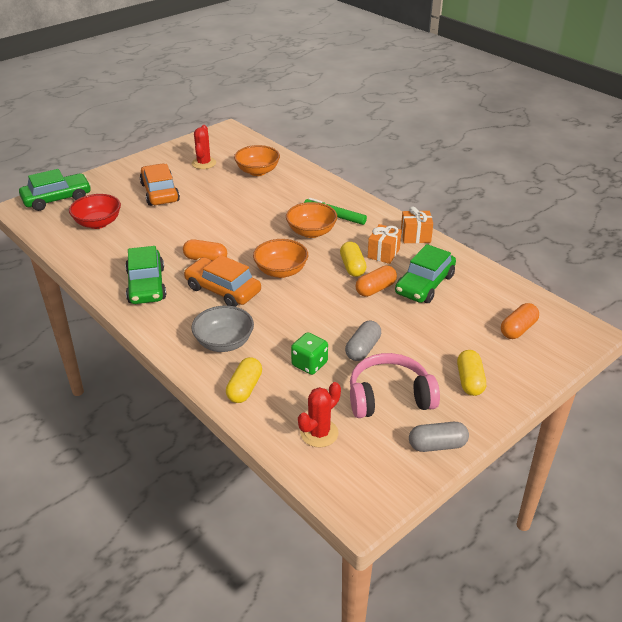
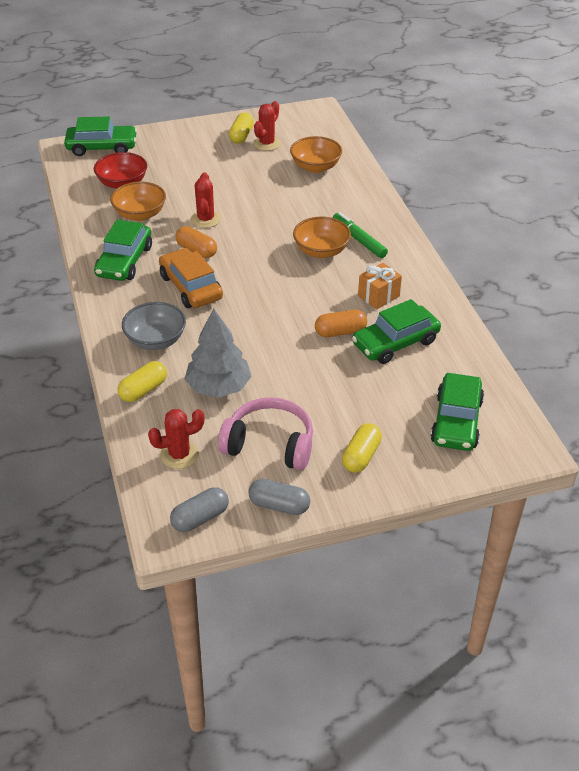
camera: 25 degrees right, 5 degrees up
orange car [140,164,180,206] -> none
orange bowl [253,239,308,278] -> orange bowl moved to [110,182,166,221]
green dice [291,332,328,375] -> grey tree [185,309,252,398]
yellow capsule [340,242,366,277] -> yellow capsule moved to [229,113,254,144]
grey capsule [345,320,381,361] -> grey capsule moved to [170,487,229,532]
orange gift [401,206,433,243] -> none
orange capsule [501,303,539,339] -> green car [431,373,484,451]
none -> red cactus [191,172,221,228]

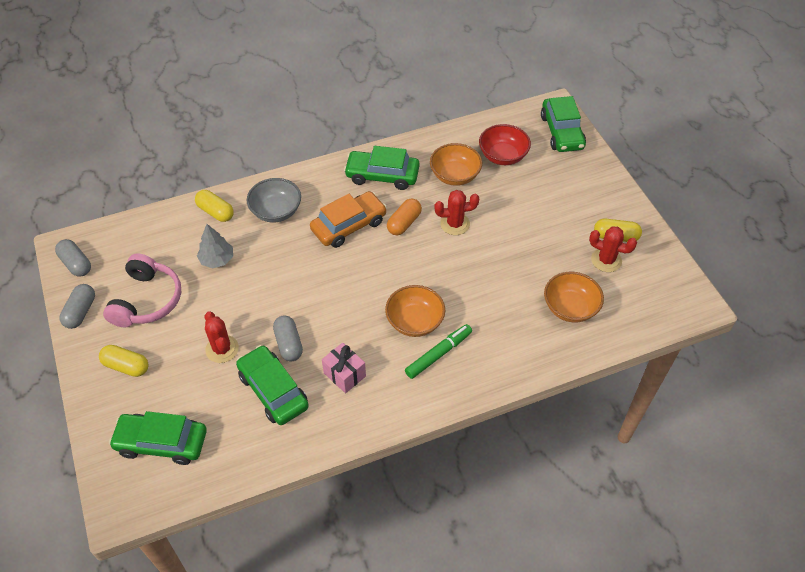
camera: 85 degrees right, 10 degrees up
red cactus [148,409,204,469] -> red cactus moved to [205,311,239,363]
grey tree [185,309,252,398] -> grey tree [197,224,233,268], size x0.65
orange capsule [315,310,367,337] -> grey capsule [273,315,303,361]
orange gift [358,263,402,309] -> pink gift [322,342,366,393]

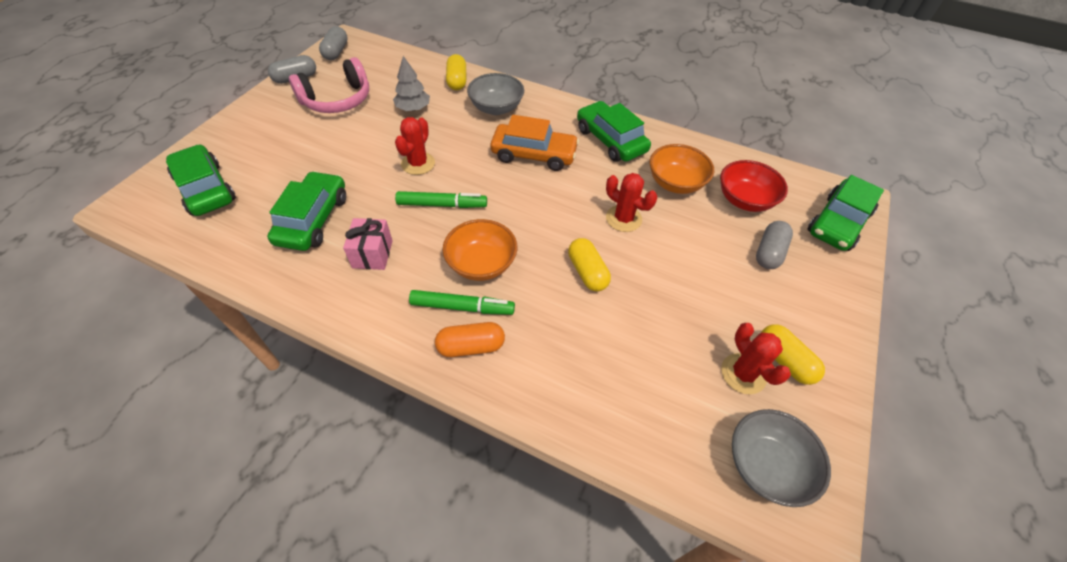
camera: 45 degrees right, 0 degrees up
yellow capsule [99,345,149,377] -> yellow capsule moved to [568,238,611,291]
red cactus [205,311,239,363] -> red cactus moved to [395,117,435,175]
grey capsule [273,315,303,361] -> grey capsule moved to [756,221,793,269]
orange capsule [387,198,422,235] -> orange capsule moved to [435,322,505,357]
orange bowl [544,272,604,322] -> none
none -> green marker [395,191,487,208]
none -> grey bowl [732,409,831,507]

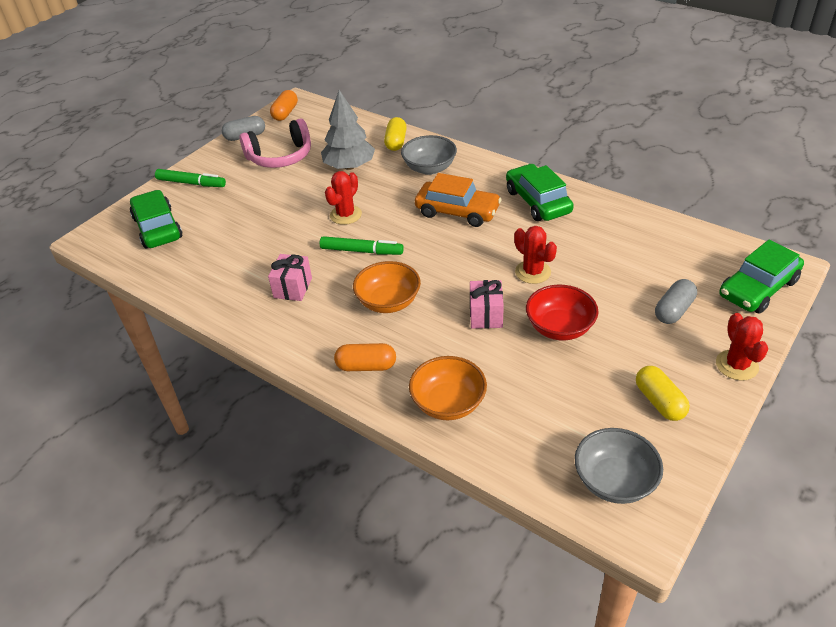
camera: 15 degrees right, 10 degrees down
green car [267,171,346,251] -> none
grey capsule [319,26,348,60] -> orange capsule [270,90,298,121]
grey tree [393,56,430,111] -> grey tree [321,90,375,170], size x1.54
green marker [409,290,515,315] -> green marker moved to [155,169,226,187]
yellow capsule [568,238,611,291] -> pink gift [470,280,504,329]
orange bowl [649,144,715,194] -> orange bowl moved to [409,356,487,420]
red bowl [720,160,788,212] -> red bowl moved to [526,285,598,340]
red cactus [721,323,791,395] -> red cactus moved to [716,313,768,380]

